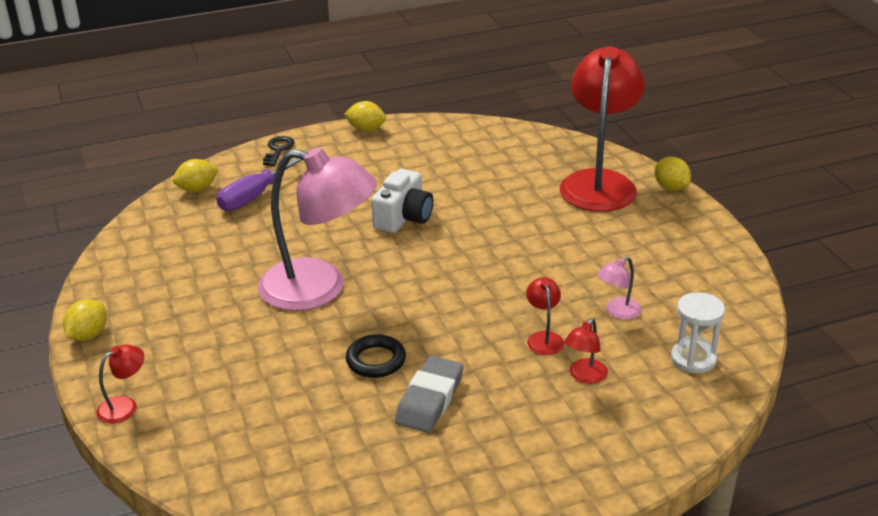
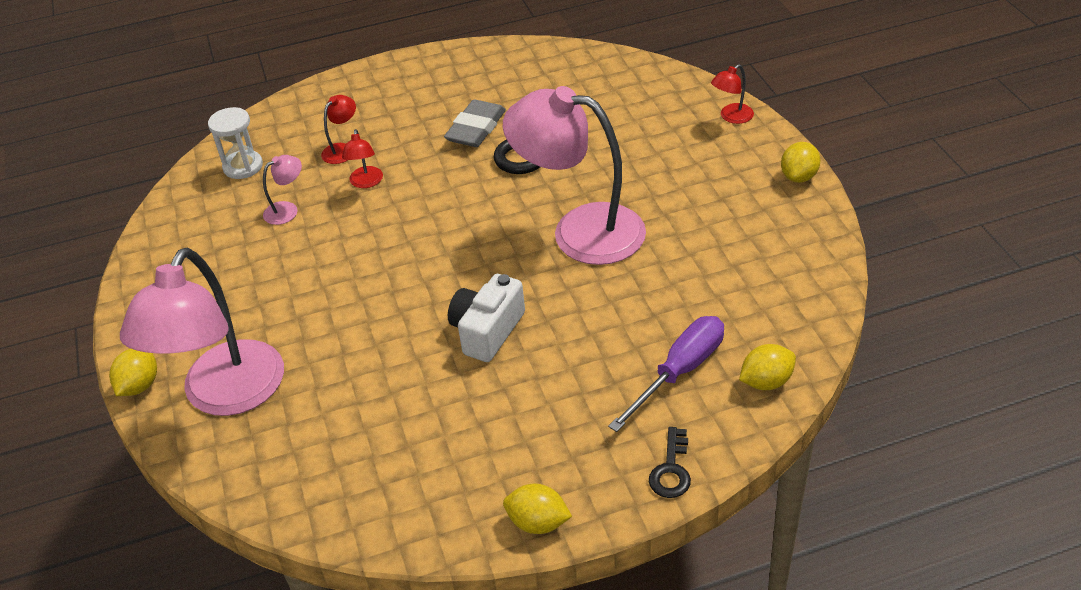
camera: 175 degrees left, 10 degrees up
red lamp [560,46,645,212] -> pink lamp [120,248,284,416]
yellow lemon [655,157,691,191] -> yellow lemon turned 45 degrees clockwise [109,349,157,396]

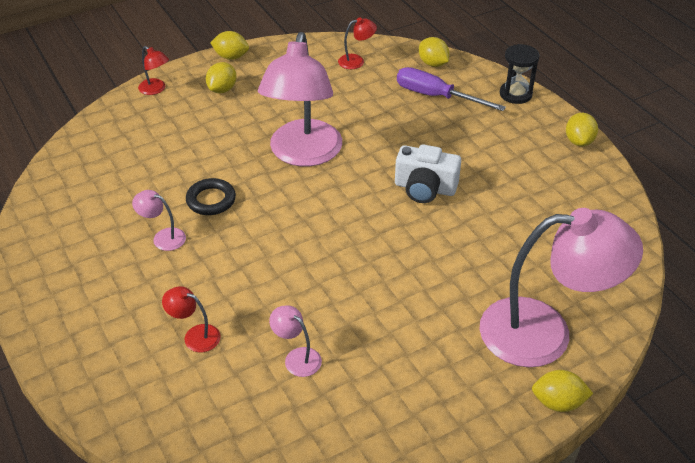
camera: 105 degrees left, 0 degrees up
white hourglass [208,107,263,179] -> none
red lamp [342,129,383,188] -> red lamp moved to [338,17,377,69]
grey eraser [444,99,506,147] -> pink lamp [132,190,186,251]
black key [649,427,691,498] -> black hourglass [500,44,540,104]
none -> yellow lemon [206,62,237,93]

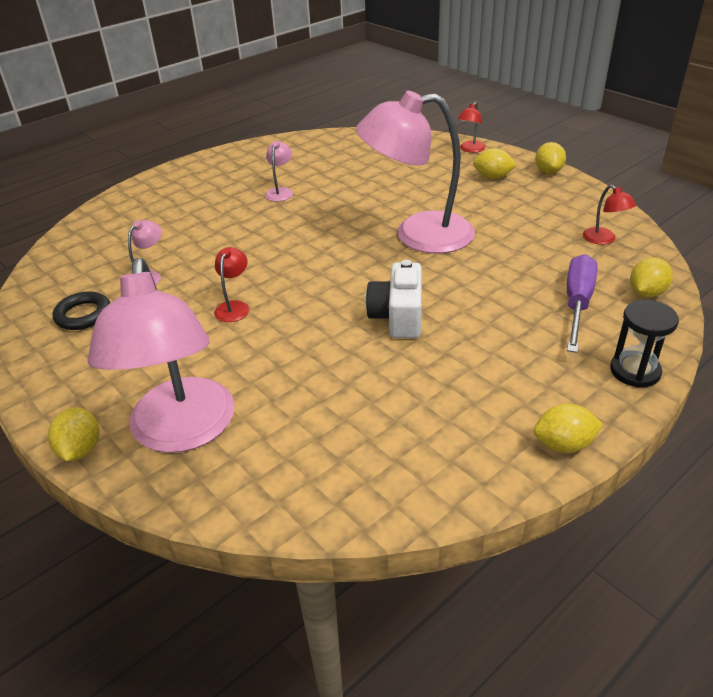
camera: 80 degrees right, 5 degrees down
red lamp [162,286,221,352] -> red lamp moved to [214,247,249,322]
black ring [186,178,236,215] -> black ring moved to [53,292,110,330]

